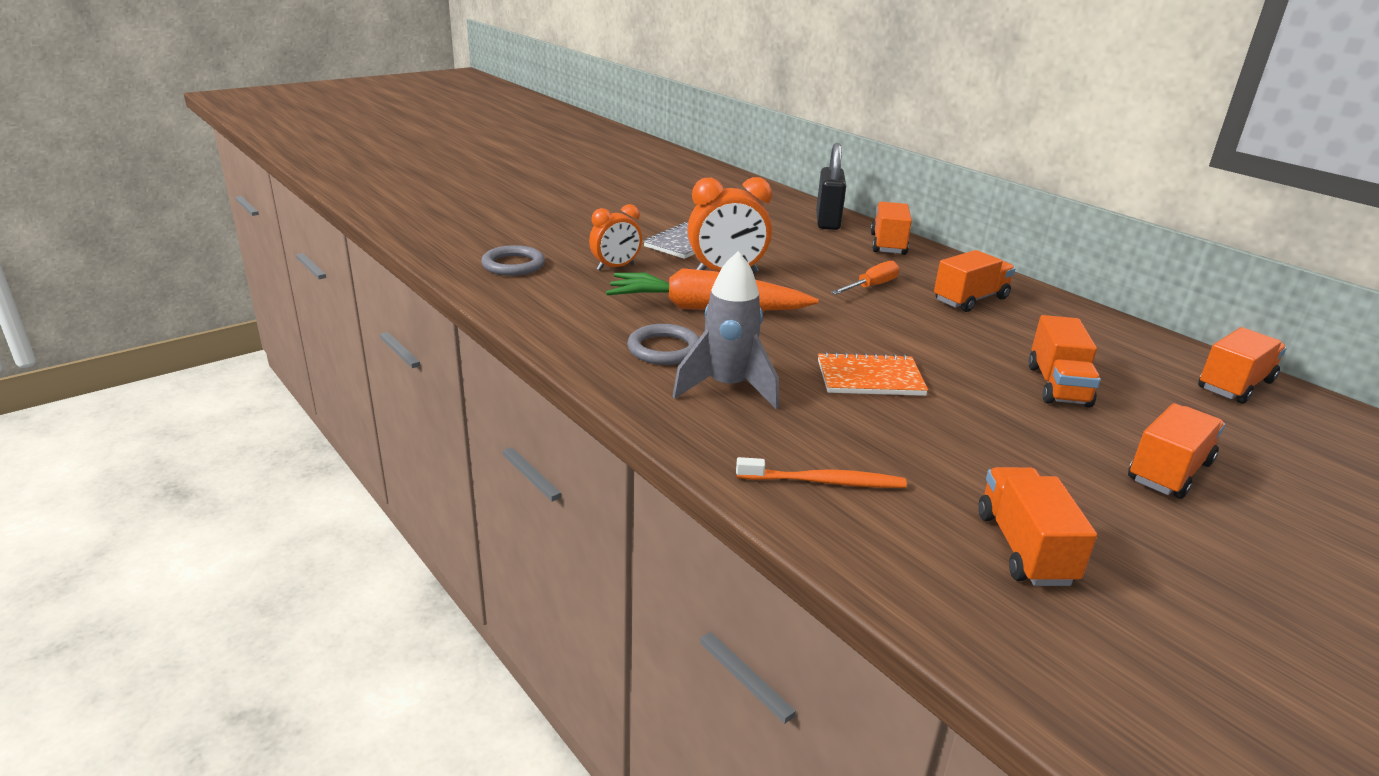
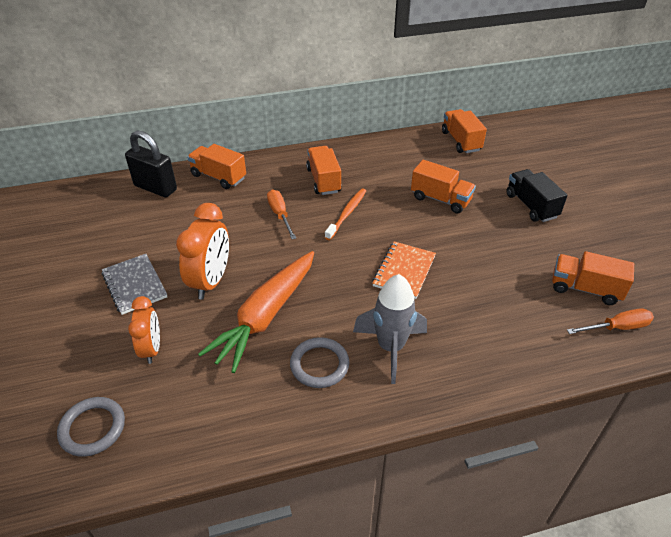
camera: 65 degrees left, 15 degrees up
orange toothbrush [736,457,907,488] -> orange toothbrush moved to [325,188,366,240]
orange truck [1128,403,1225,499] -> black truck [506,169,567,222]
none -> orange screwdriver [567,308,654,334]

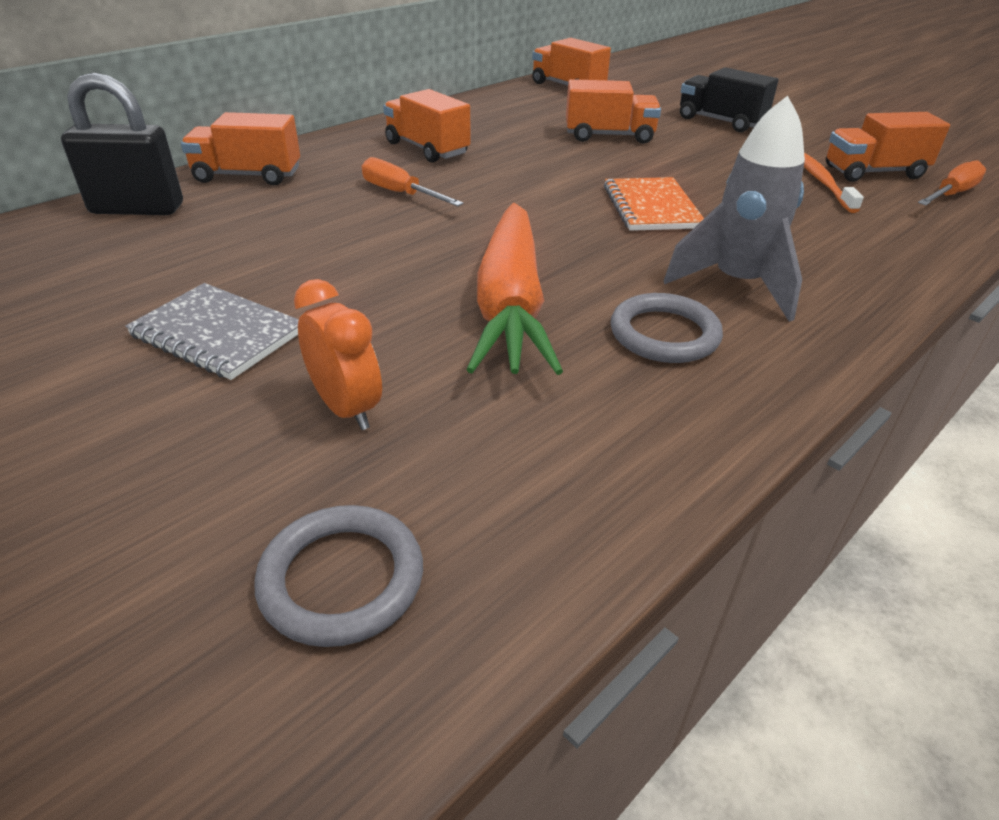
camera: 30 degrees left, 5 degrees down
orange clock [176,203,229,299] -> none
orange toothbrush [325,188,366,240] -> orange toothbrush moved to [804,153,864,213]

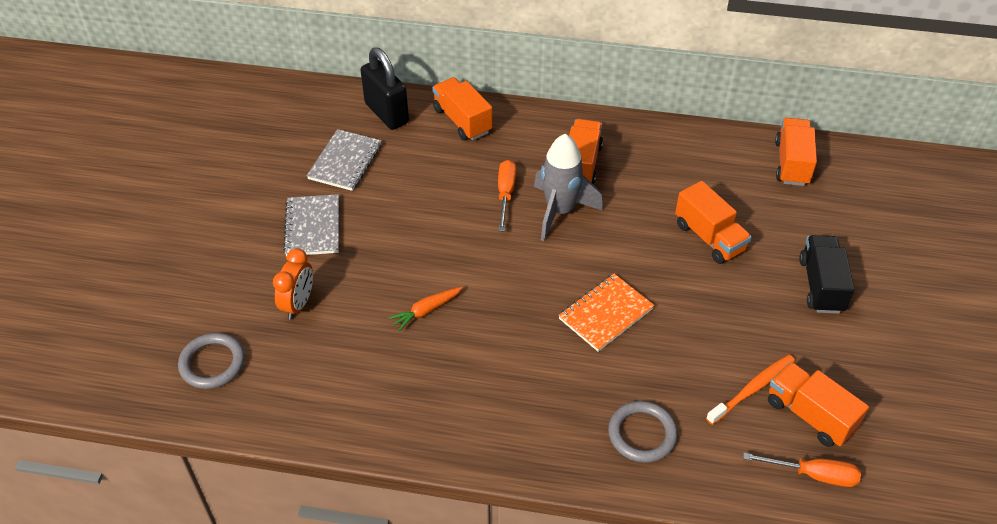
camera: 55 degrees right, 10 degrees up
orange carrot [466,203,563,375] -> orange carrot [389,287,463,331], size x0.42
grey ring [610,293,723,363] -> grey ring moved to [608,401,678,463]
grey rocket [664,96,805,322] -> grey rocket moved to [534,134,603,241]
none -> grey notebook [307,129,382,191]

